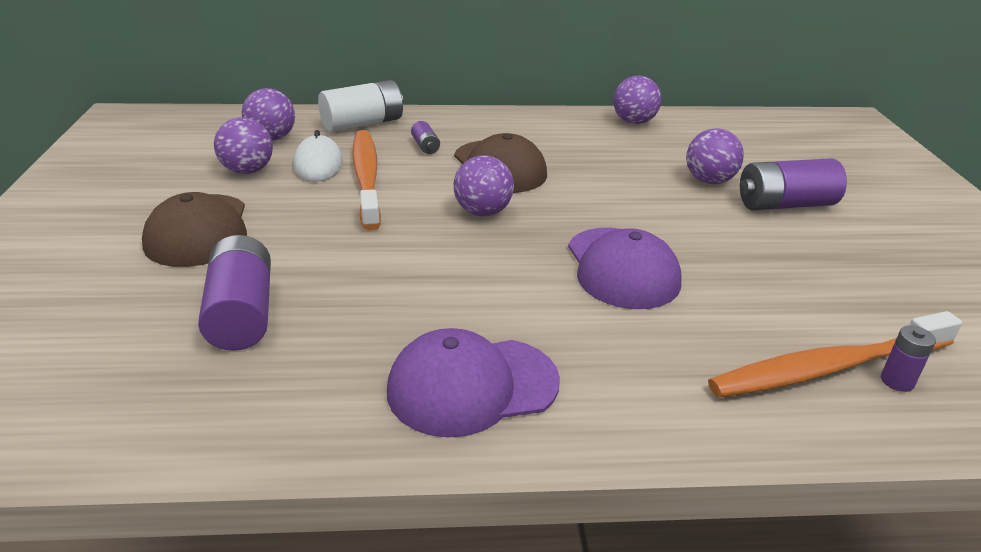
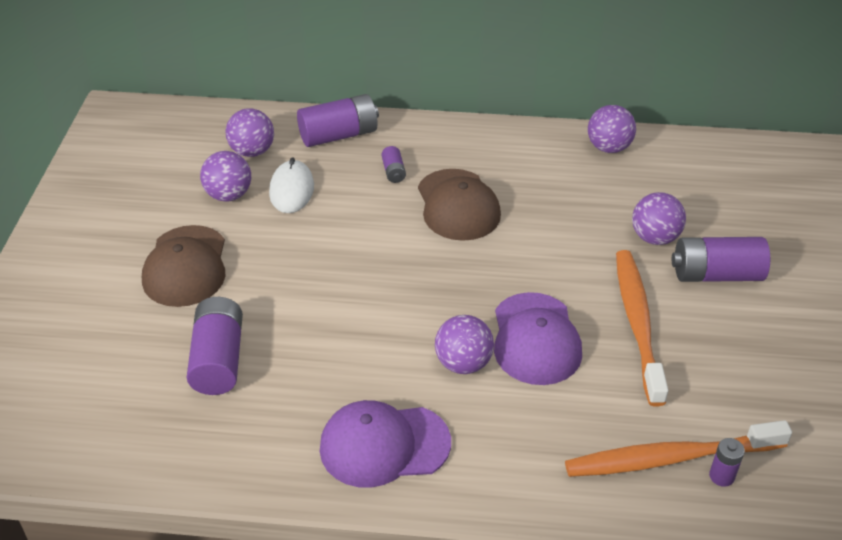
camera: 10 degrees right, 10 degrees up
white battery [318,80,403,132] -> purple battery [297,94,379,147]
orange toothbrush [352,130,381,230] -> orange toothbrush moved to [616,250,668,406]
purple ball [454,155,514,216] -> purple ball moved to [435,315,494,374]

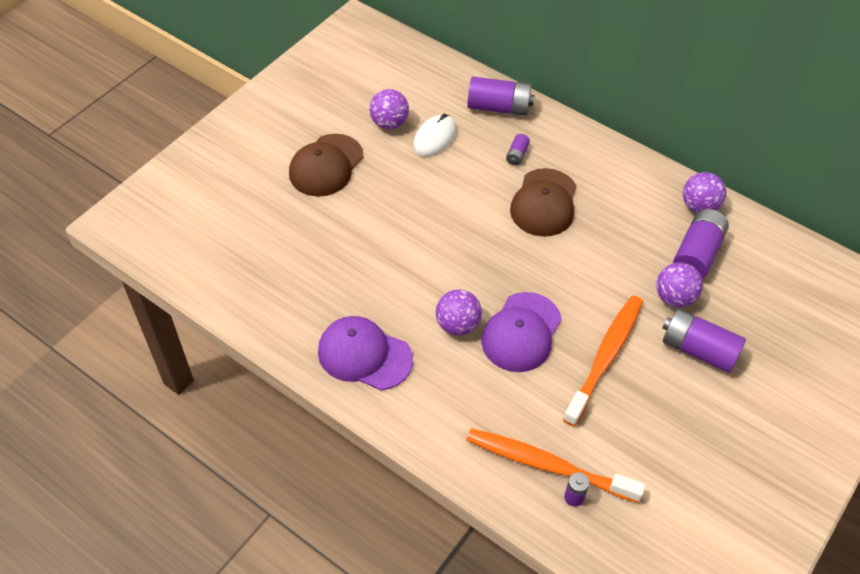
camera: 30 degrees right, 10 degrees up
purple battery [186,297,243,395] -> purple battery moved to [673,209,729,279]
purple ball [226,108,274,157] -> none

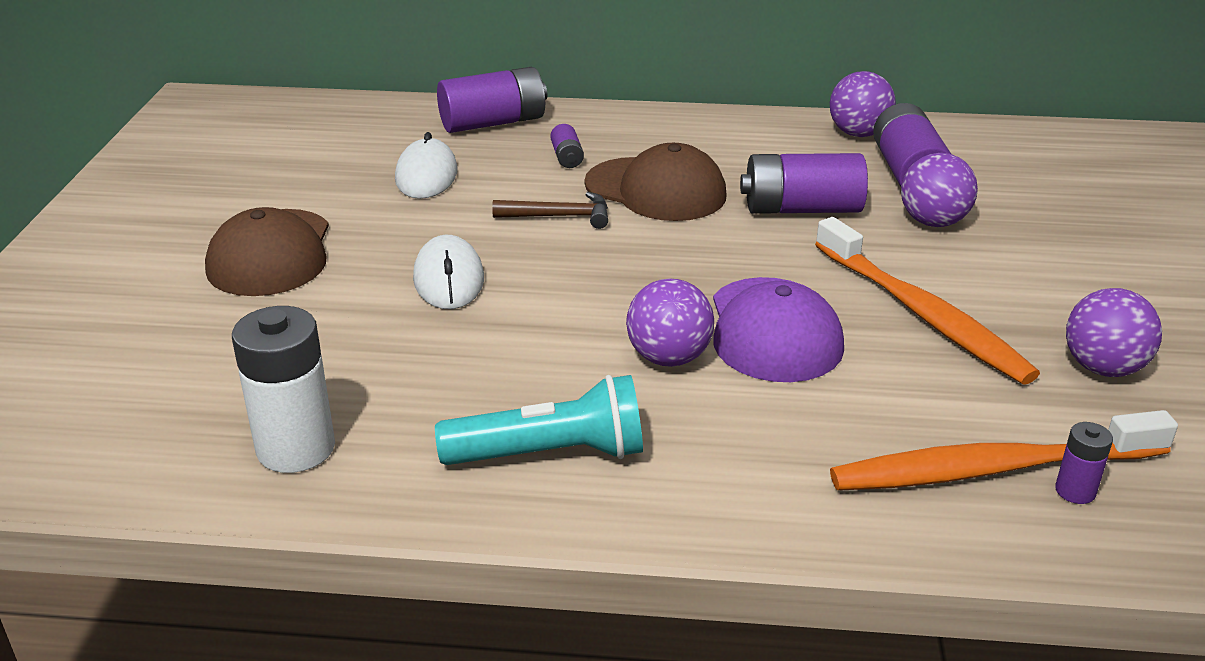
camera: 30 degrees left, 20 degrees down
purple cap [318,316,413,390] -> turquoise flashlight [435,375,643,465]
purple ball [370,89,409,129] -> purple ball moved to [1066,288,1162,377]
brown cap [510,168,576,237] -> brown cap turned 45 degrees counterclockwise [584,143,727,221]
orange toothbrush [563,296,643,426] -> orange toothbrush turned 150 degrees clockwise [815,217,1040,385]
purple battery [662,309,746,373] -> purple battery moved to [740,153,868,214]
none -> white battery [232,306,335,473]
none -> white mouse [413,235,484,309]
none -> brown hammer [492,192,608,229]

